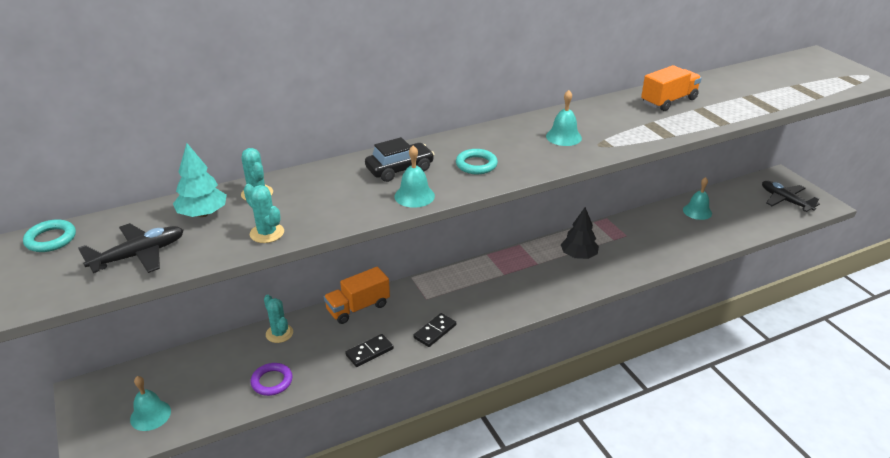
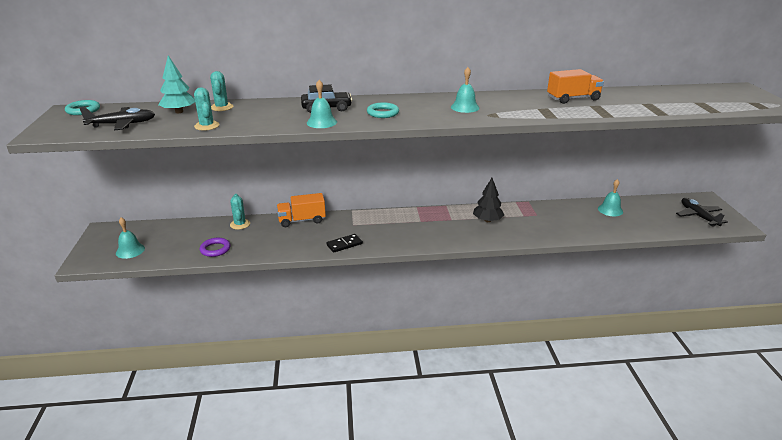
camera: 20 degrees right, 5 degrees down
black domino [345,334,394,367] -> none

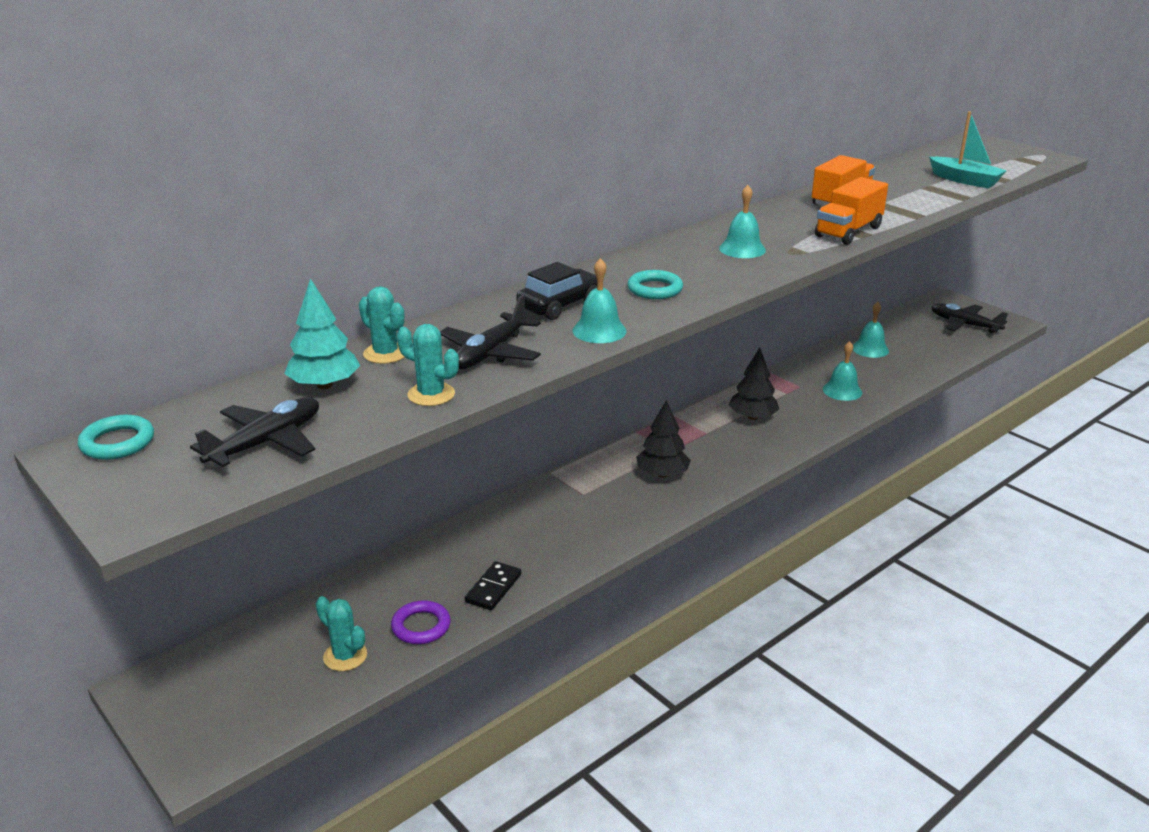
camera: 35 degrees left, 0 degrees up
turquoise bell [116,217,145,259] -> turquoise bell moved to [823,341,862,401]
turquoise cactus [230,194,250,230] -> turquoise cactus moved to [316,596,367,671]
orange truck [277,193,326,227] -> orange truck moved to [815,177,888,245]
black domino [327,234,363,253] -> black domino moved to [465,561,521,610]
none -> black plane [440,295,541,369]
none -> black tree [636,400,691,478]
none -> turquoise boat [929,111,1007,188]

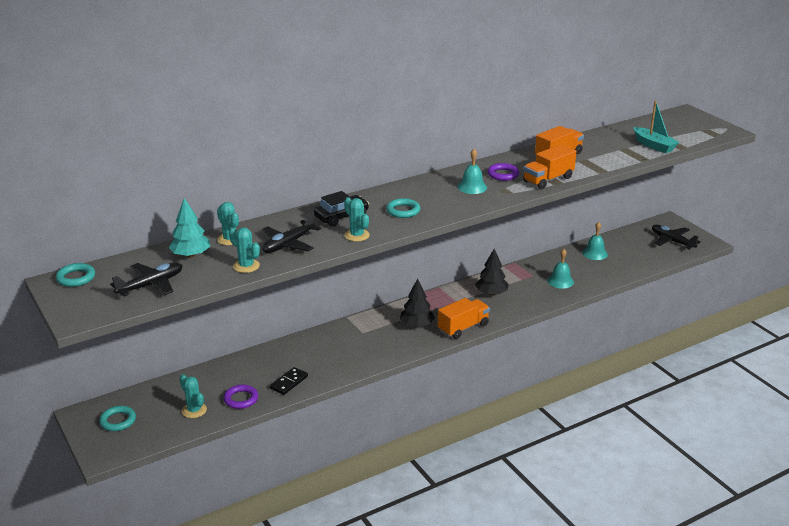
camera: 10 degrees right, 0 degrees up
turquoise bell [572,258,627,343] -> turquoise cactus [344,197,370,242]
none -> turquoise ring [99,406,136,431]
none -> orange truck [438,298,490,339]
none -> purple ring [487,163,519,181]

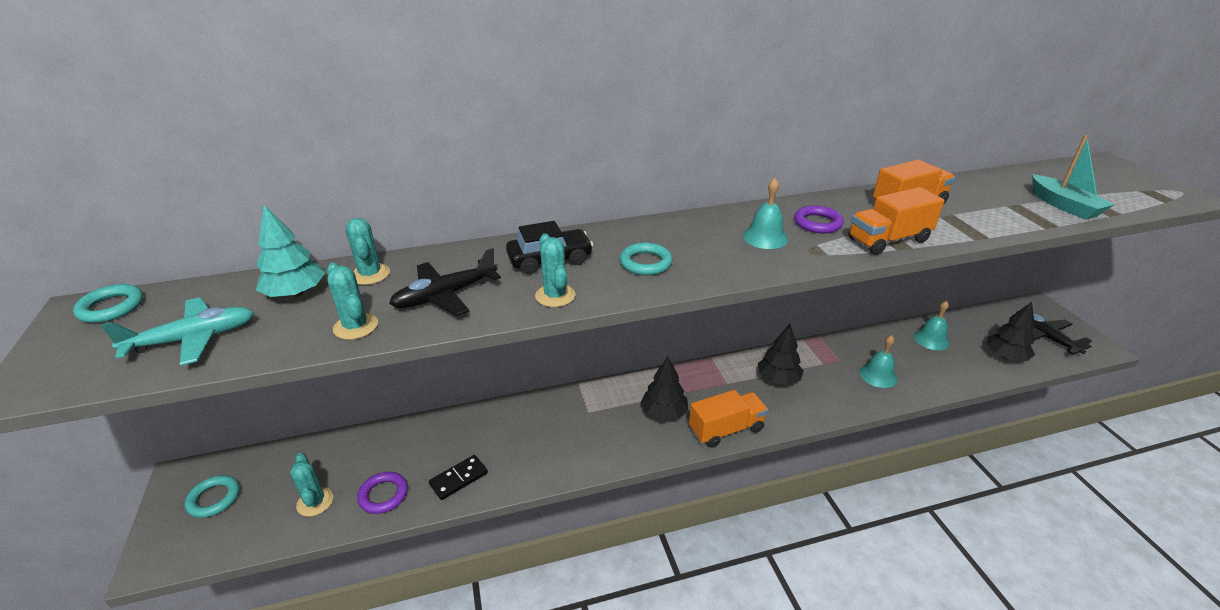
camera: 15 degrees right, 5 degrees up
black plane [110,263,183,296] -> turquoise plane [101,297,254,366]
none -> black tree [987,302,1035,361]

